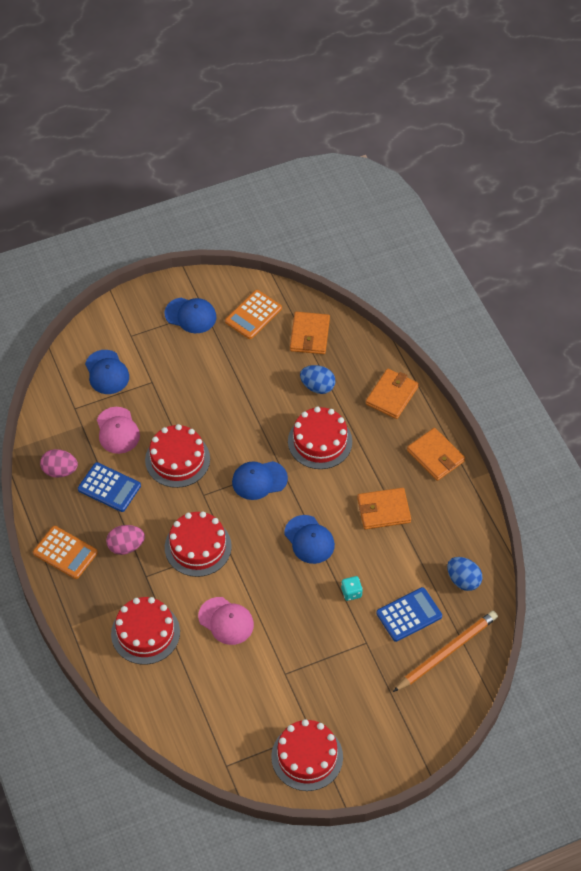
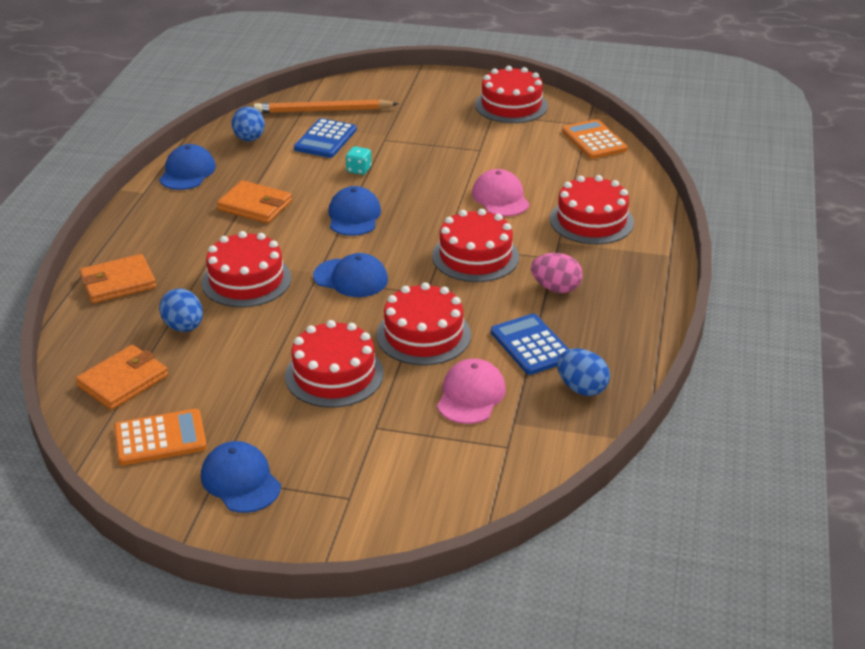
camera: 145 degrees left, 20 degrees down
orange calculator [33,526,98,579] -> orange calculator moved to [562,119,628,159]
pink egg [40,449,78,478] -> blue egg [557,348,610,396]
blue cap [85,350,129,394] -> blue cap moved to [159,144,216,190]
blue calculator [376,587,442,642] -> blue calculator turned 75 degrees counterclockwise [294,118,357,158]
orange wallet [407,428,465,481] -> none
none -> red cake [285,320,384,408]

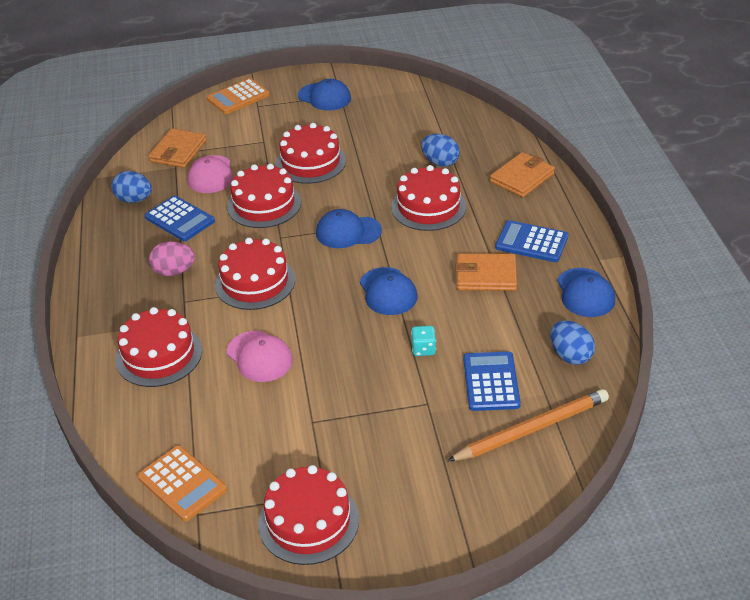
camera: 160 degrees right, 5 degrees up
orange wallet [76,345,168,410] -> orange wallet moved to [148,128,207,168]
orange calculator [114,409,207,465] -> orange calculator moved to [207,78,270,114]
none -> blue calculator [495,220,568,262]

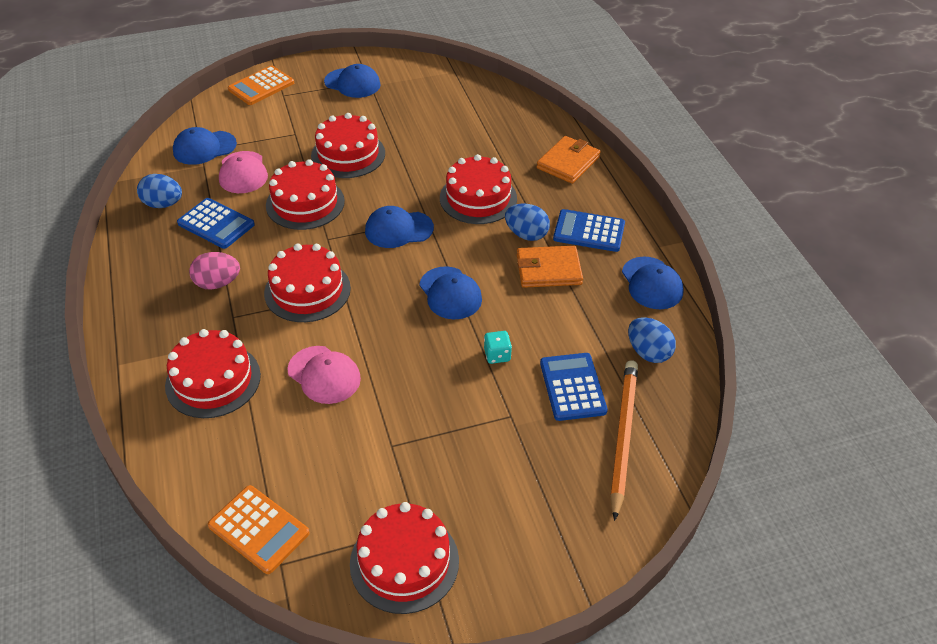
camera: 10 degrees left, 5 degrees up
orange wallet [148,128,207,168] -> blue cap [173,127,237,165]
blue egg [421,134,460,167] -> blue egg moved to [505,203,550,241]
orange pencil [447,389,609,461] -> orange pencil turned 45 degrees counterclockwise [610,360,638,521]

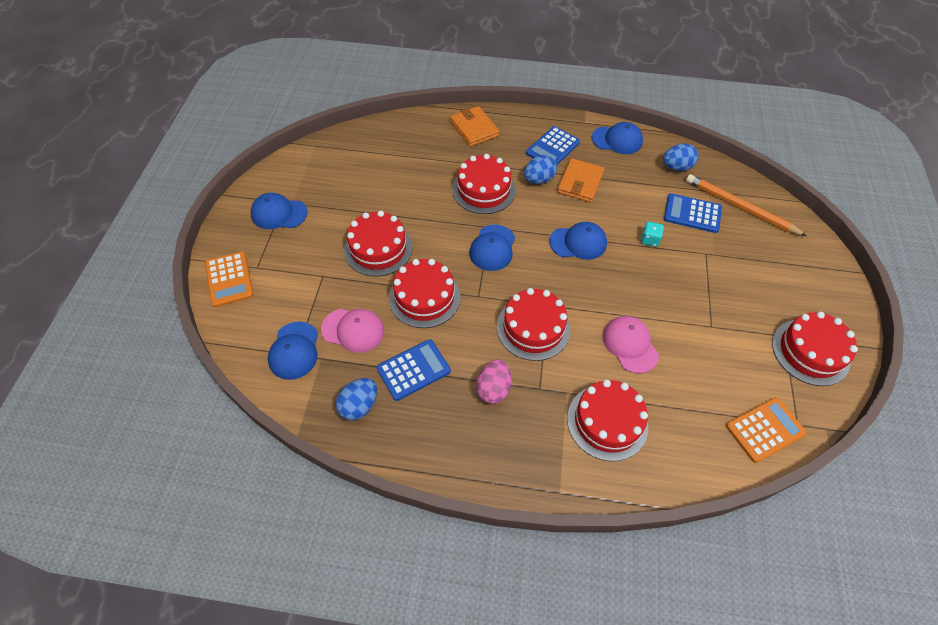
camera: 65 degrees left, 10 degrees up
pink cap [287,346,361,404] -> pink cap turned 90 degrees counterclockwise [603,316,659,373]
blue cap [324,64,381,98] -> blue cap turned 135 degrees counterclockwise [250,193,308,229]

